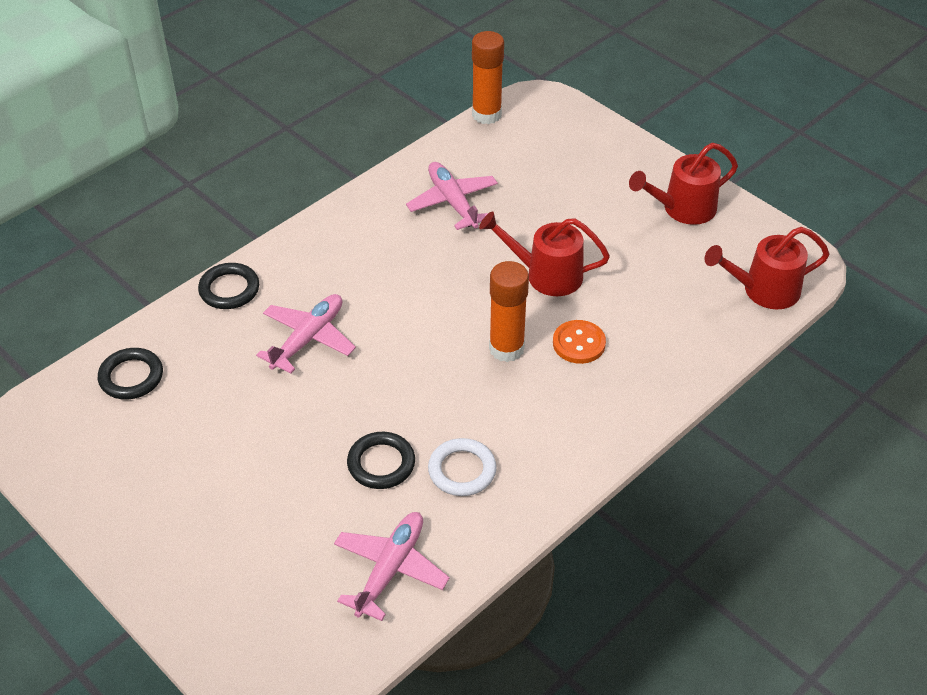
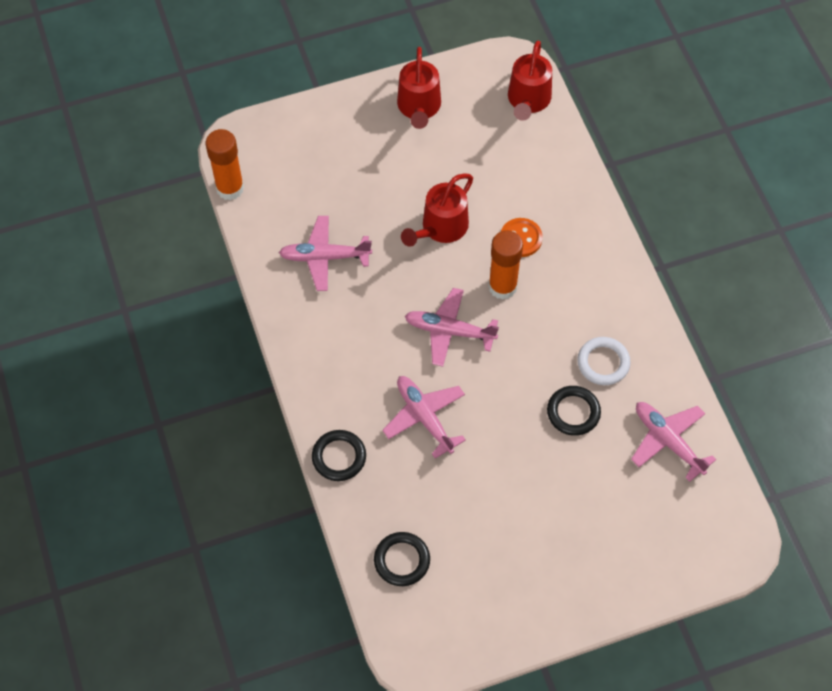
camera: 65 degrees left, 15 degrees up
none -> pink plane [405,288,499,367]

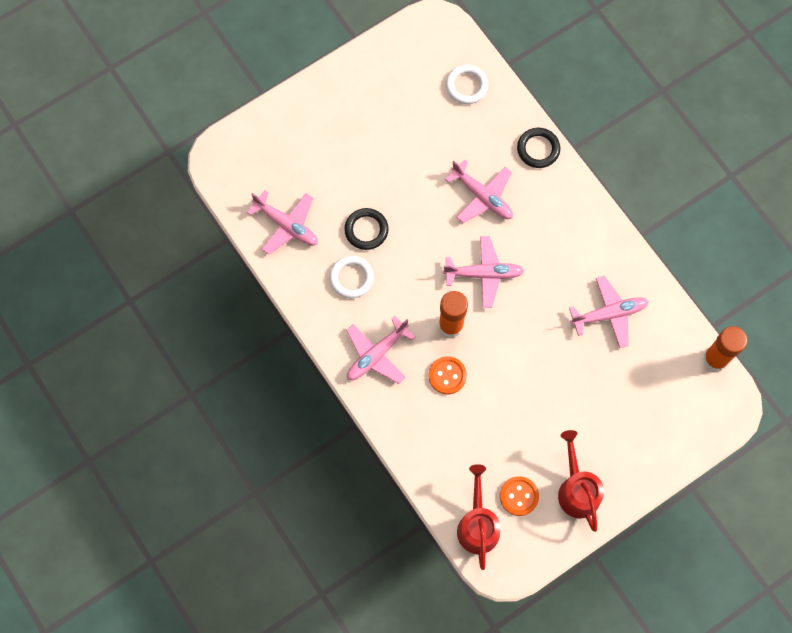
camera: 165 degrees right, 10 degrees up
black ring [374,532,430,586] -> white ring [446,65,488,104]
red watering can [401,173,473,247] -> none
none -> pink plane [346,316,416,384]
none -> orange button [500,476,539,516]

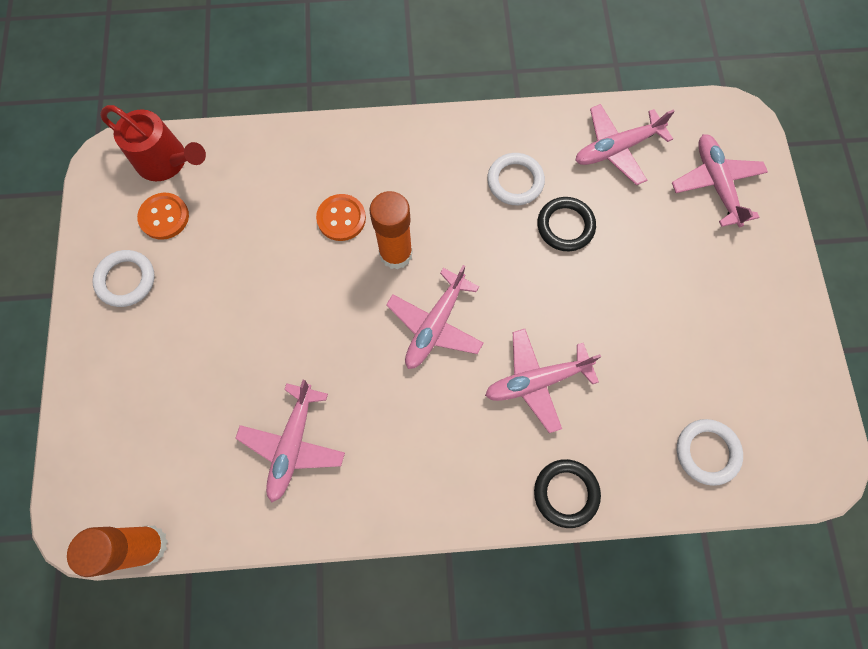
camera: 120 degrees right, 0 degrees up
pink plane [346,316,416,384] -> pink plane moved to [672,134,768,227]
red watering can [558,430,604,532] -> white ring [92,250,155,307]

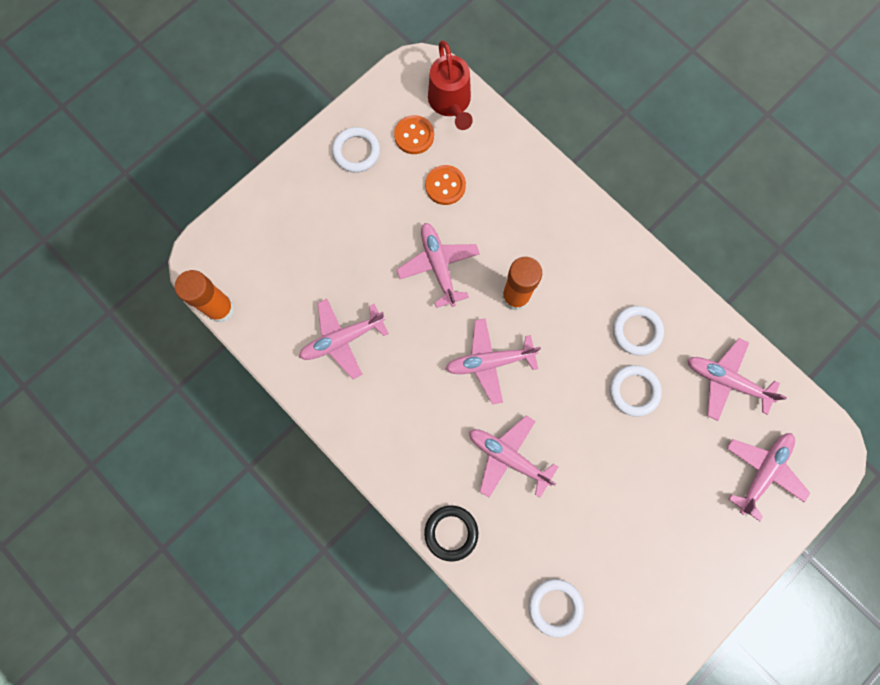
camera: 50 degrees right, 5 degrees up
orange button [316,194,366,241] -> orange button moved to [425,165,466,205]
black ring [537,197,596,251] -> white ring [610,365,662,417]
none -> pink plane [397,223,480,308]

